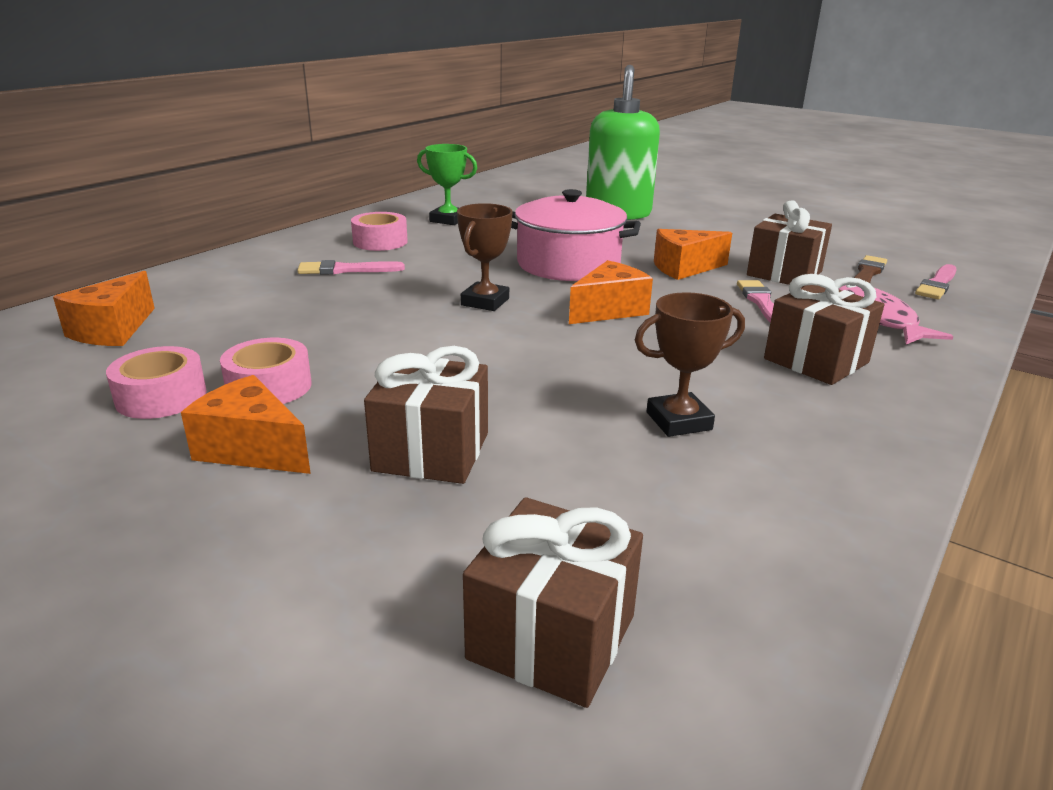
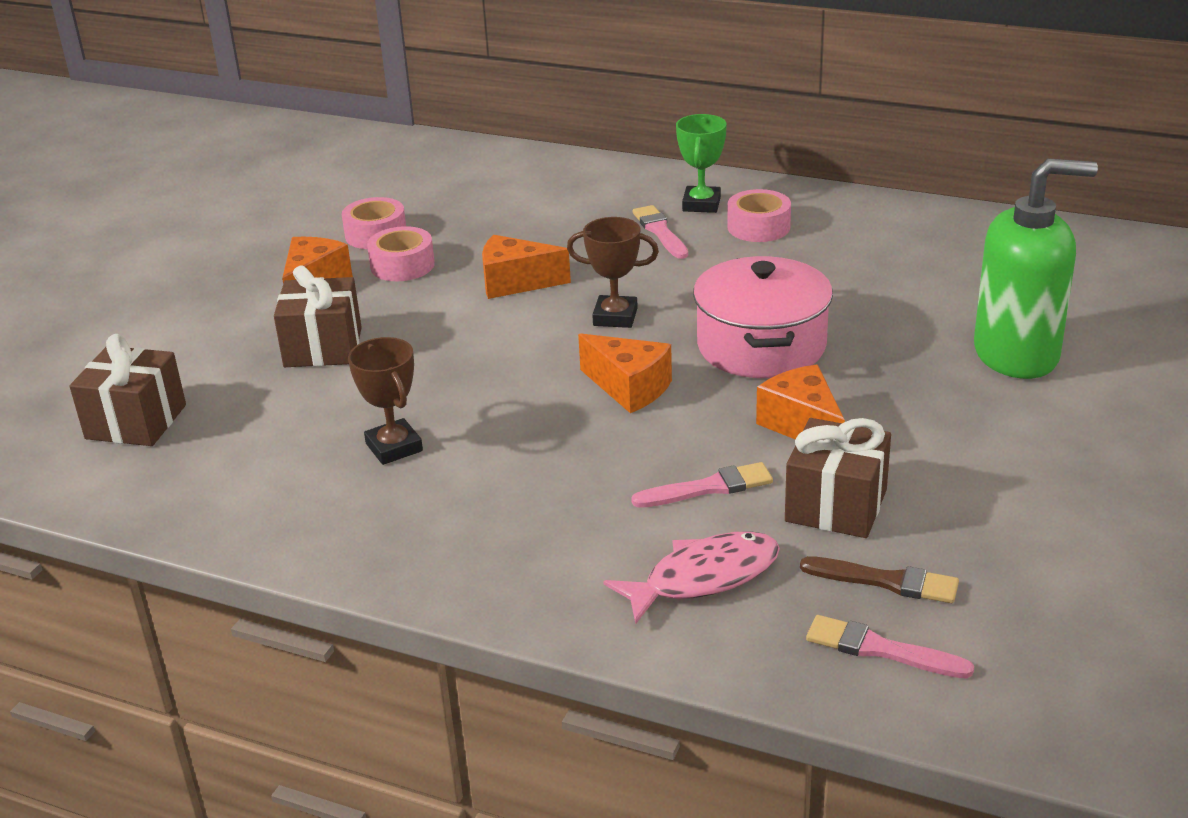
camera: 80 degrees right, 5 degrees up
orange cheese [53,271,155,346] -> orange cheese moved to [482,235,571,299]
green trophy [417,144,477,225] -> green trophy moved to [676,114,727,213]
brown gift [764,274,884,385] -> none

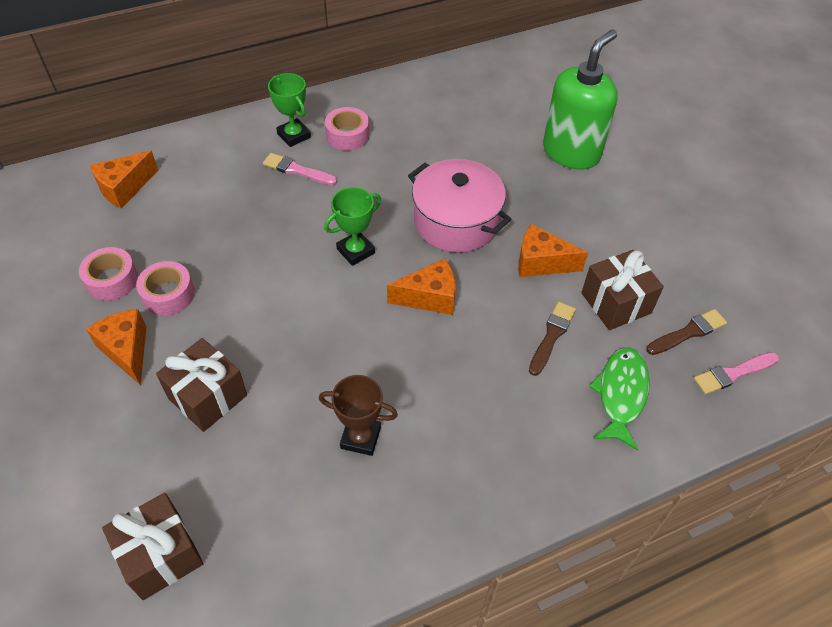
camera: 50 degrees left, 20 degrees up
orange cheese [482,235,571,299] -> orange cheese moved to [90,151,158,208]
brown trophy [567,217,659,328] -> green trophy [324,187,381,266]
pink fish [603,531,780,624] -> green fish [589,348,650,451]
pink brush [631,462,773,508] -> brown brush [529,302,576,376]

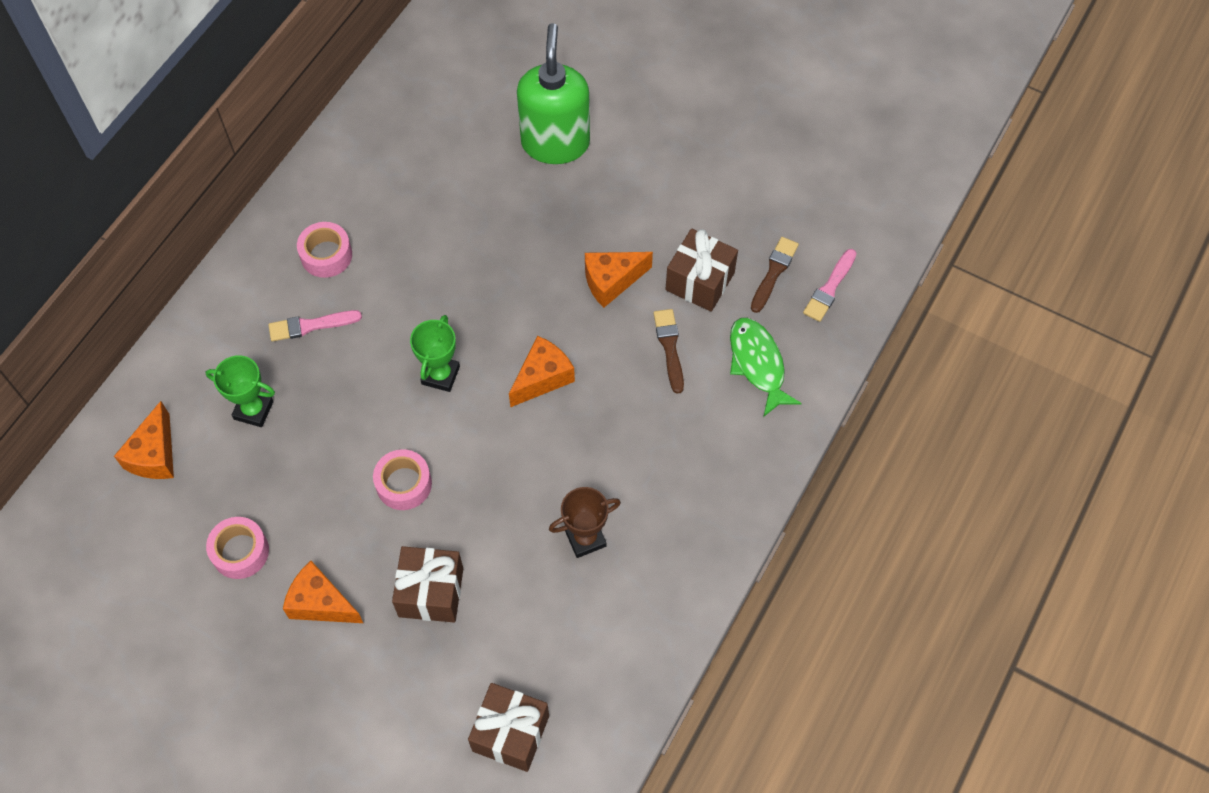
camera: 35 degrees left, 10 degrees up
pink tape [136,261,195,316] -> pink tape moved to [373,449,432,510]
green trophy [268,73,311,147] -> green trophy moved to [205,355,275,427]
pink pot [408,159,512,253] -> none

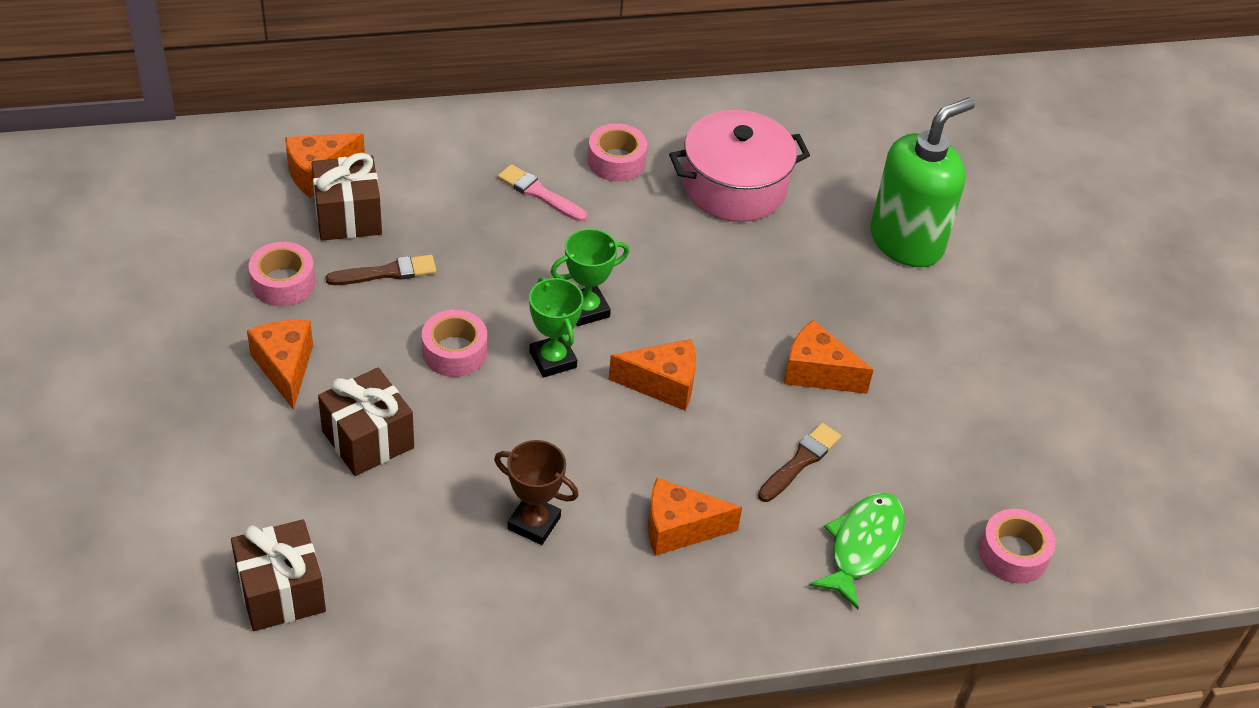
camera: 45 degrees right, 15 degrees down
green trophy [205,355,275,427] -> green trophy moved to [529,277,583,377]
brown gift [665,229,738,312] -> brown gift moved to [312,153,382,241]
brown brush [751,237,799,313] -> brown brush moved to [326,255,436,285]
pink brush [803,249,857,322] -> pink tape [979,509,1055,584]
none -> orange cheese [648,478,742,556]
none -> pink pot [669,110,810,222]

